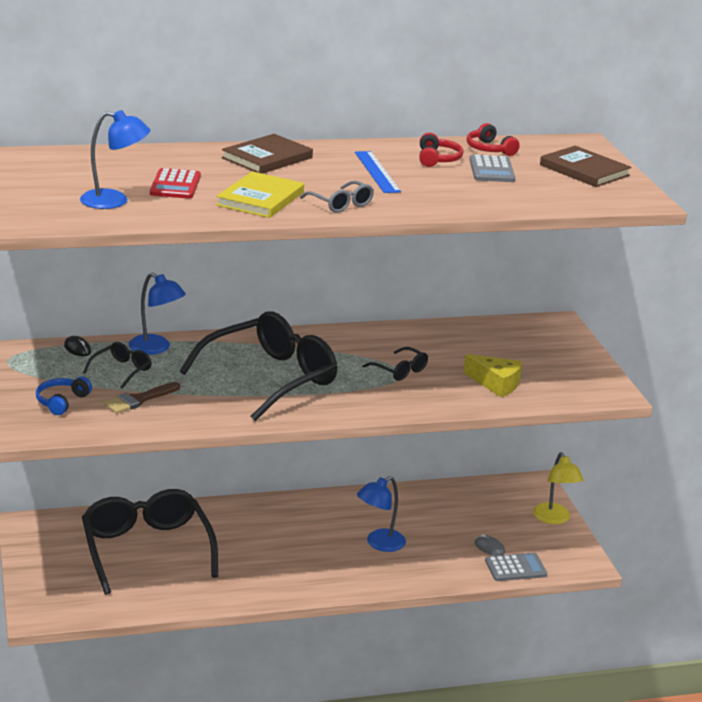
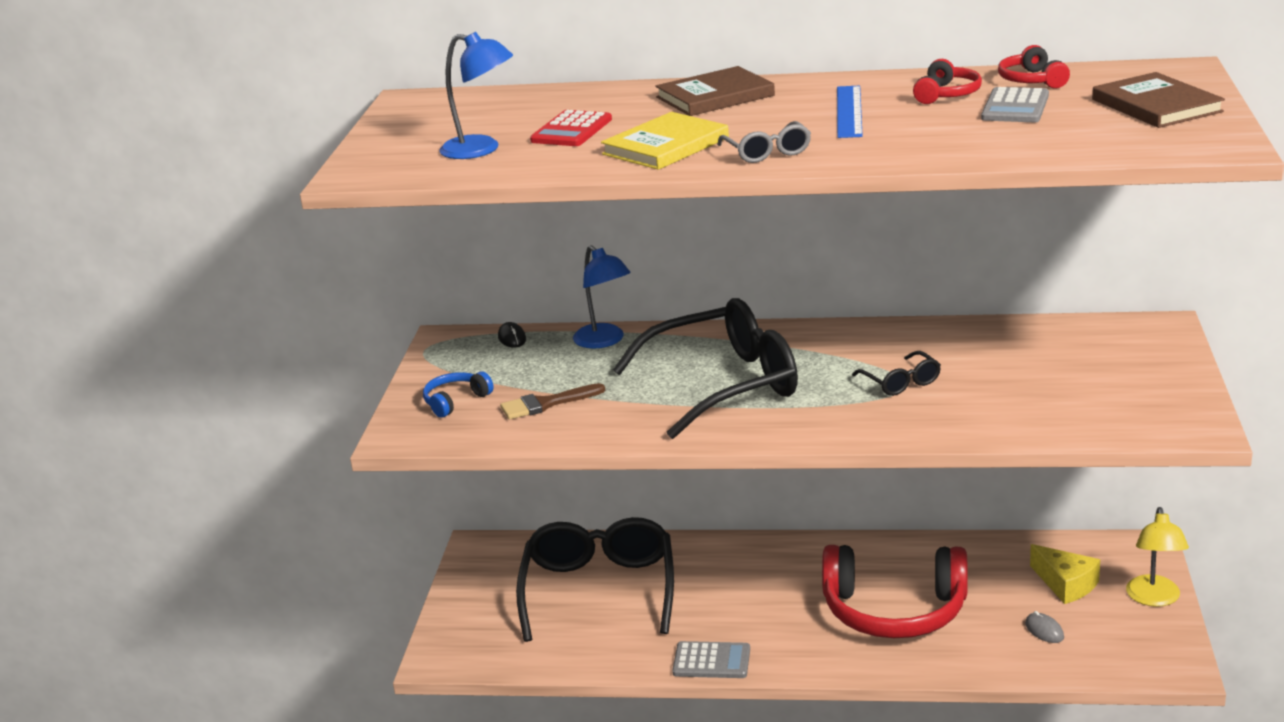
camera: 25 degrees right, 0 degrees up
black glasses [83,342,151,389] -> none
blue lamp [357,476,406,552] -> red headphones [822,545,968,638]
yellow cheese [464,354,522,397] -> yellow cheese moved to [1030,544,1100,604]
grey calculator [485,553,547,581] -> grey calculator moved to [672,641,750,678]

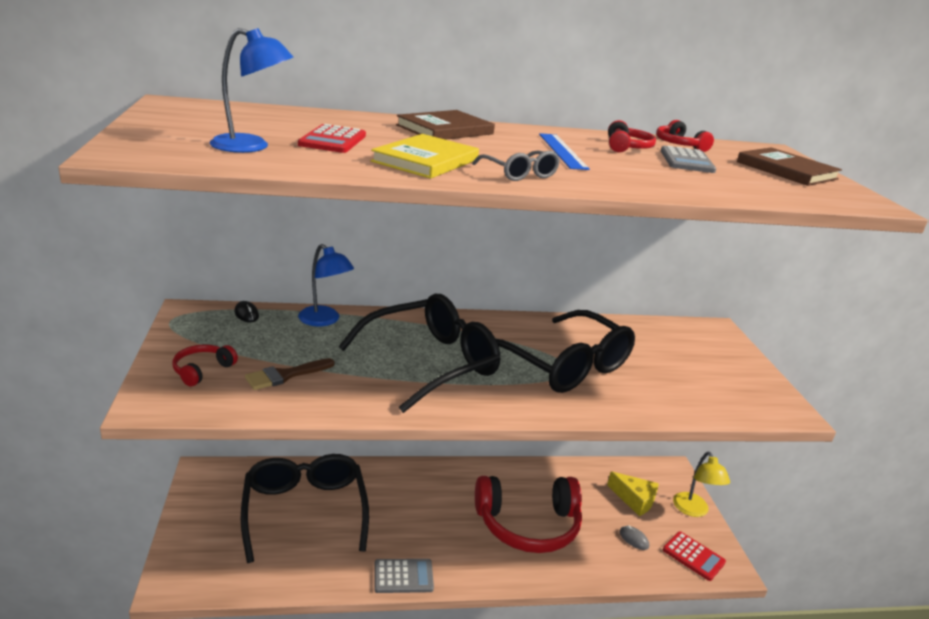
camera: 20 degrees left, 0 degrees up
blue headphones [423,371,494,418] -> red headphones [172,344,238,386]
black glasses [852,351,941,396] -> black glasses [496,310,635,393], size x2.34
none -> red calculator [663,531,726,581]

